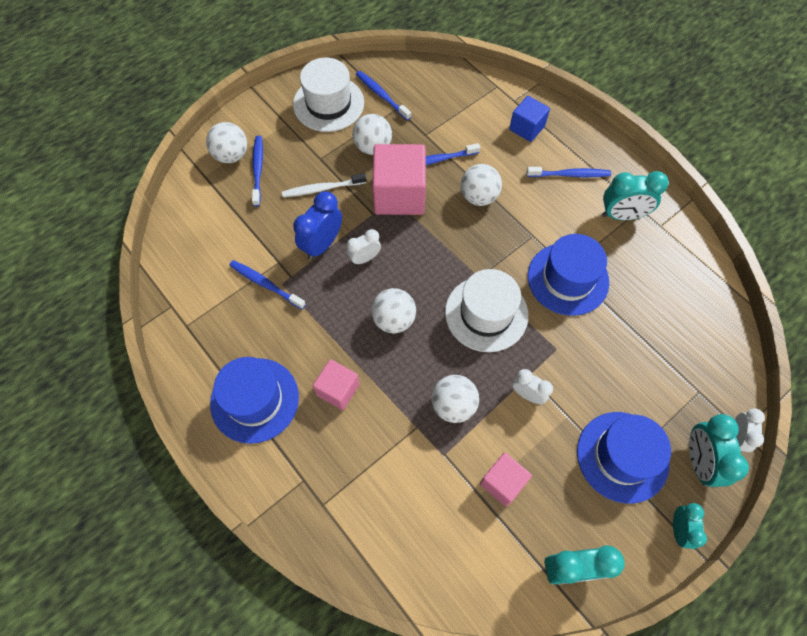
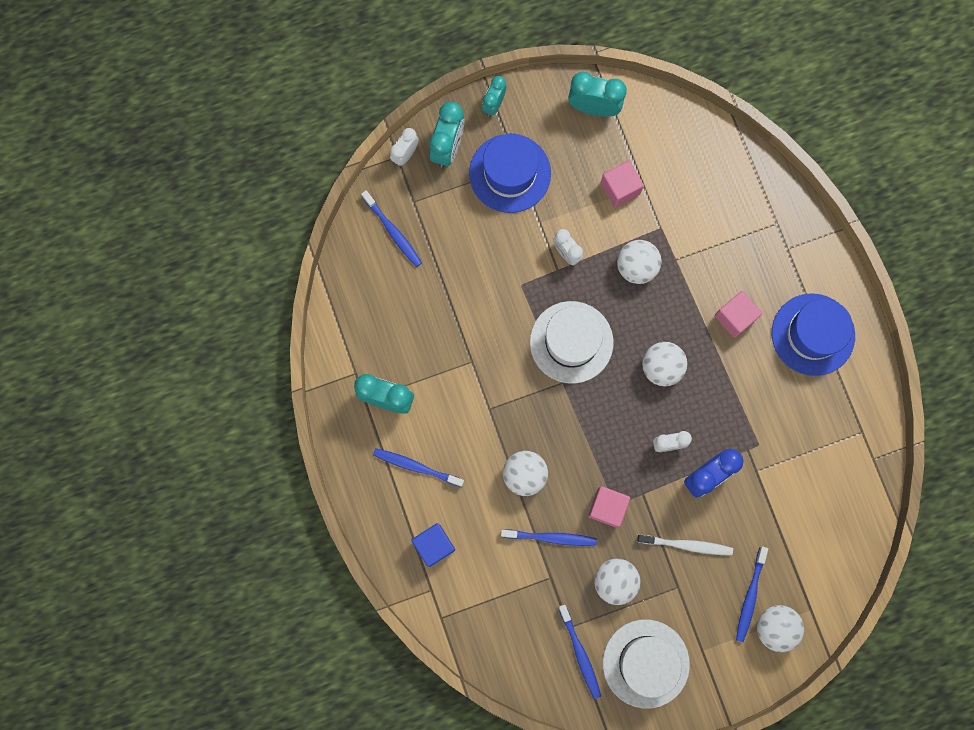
camera: 160 degrees left, 15 degrees up
blue toothbrush [229,260,306,309] -> blue toothbrush moved to [361,190,422,267]
pink cube [372,144,426,215] -> pink cube [588,486,630,528], size x0.57
blue hat [528,234,609,316] -> none

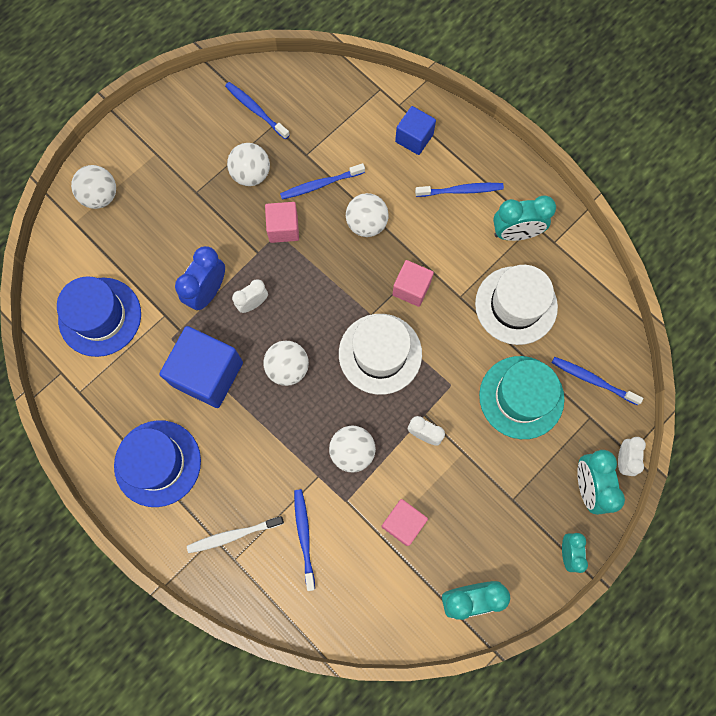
camera: 155 degrees right, 5 degrees down
blue hat [469,133,551,213] -> blue hat moved to [57,276,141,357]
white hat [603,619,690,709] -> white hat moved to [475,265,558,345]
white toothbrush [637,535,733,555] -> white toothbrush moved to [187,516,284,553]
pink cube [715,291,762,338] -> pink cube moved to [392,260,434,307]
blue toothbrush [736,547,768,642] -> blue toothbrush moved to [294,489,315,591]
none -> blue cube [159,326,243,408]
none -> turquoise hat [479,356,564,439]

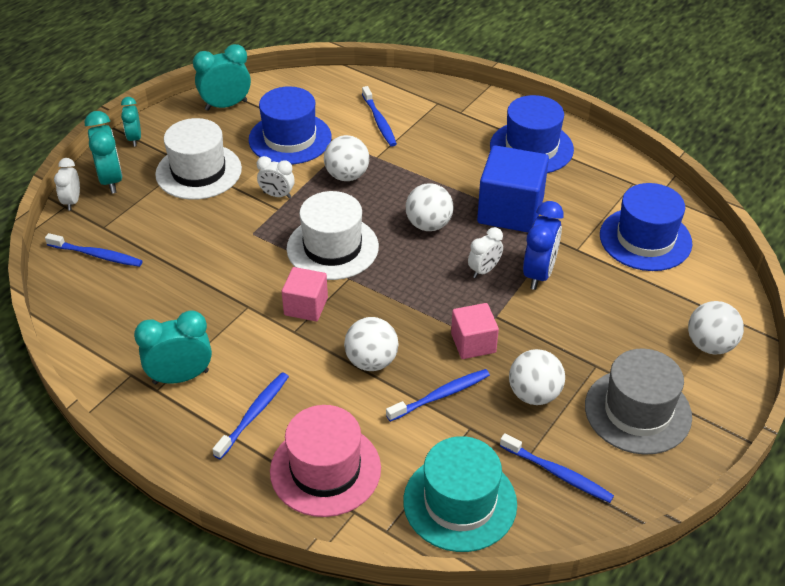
camera: 170 degrees right, 30 degrees down
white toothbrush [187,516,284,553] -> none
pink cube [381,499,428,546] -> blue hat [249,86,331,165]
blue cube [395,106,436,155] -> pink hat [270,405,381,517]
blue toothbrush [415,183,504,197] -> blue toothbrush turned 135 degrees clockwise [212,373,289,460]
white hat [475,265,558,345] -> white hat moved to [155,118,242,200]
turquoise hat [479,356,564,439] -> turquoise hat moved to [403,436,517,552]
none -> grey hat [585,348,692,455]

